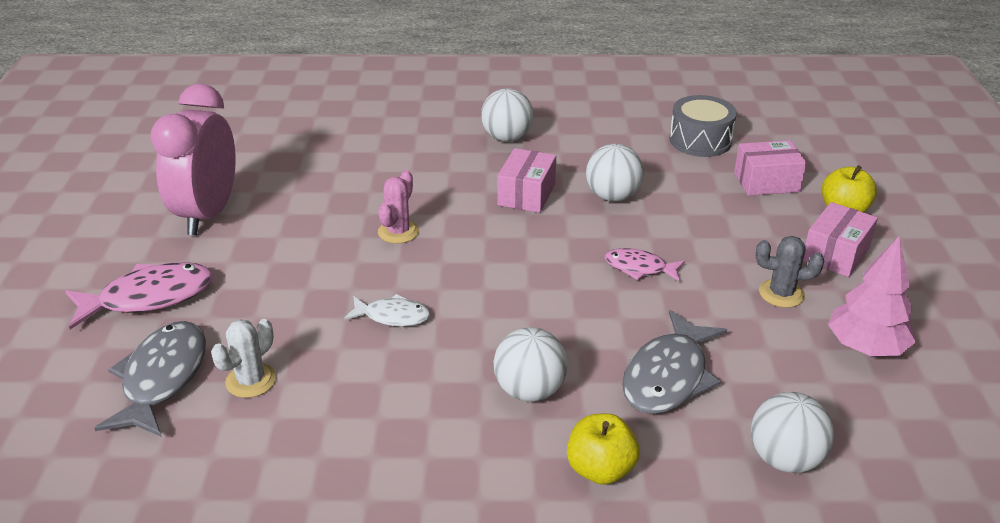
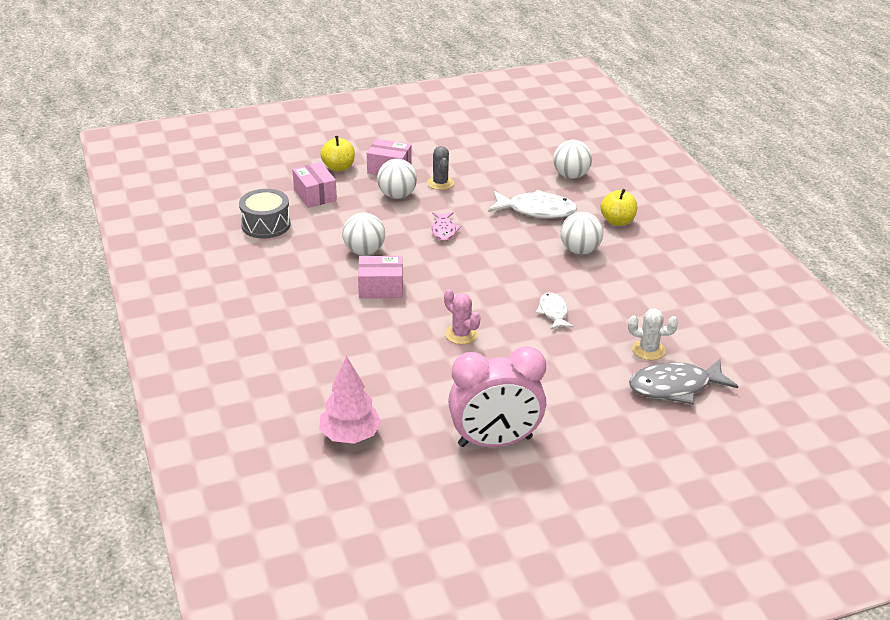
camera: 110 degrees left, 0 degrees up
pink fish [65,262,213,330] -> none
pink cactus [378,170,419,244] -> pink cactus turned 45 degrees clockwise [444,289,481,344]
white ball [481,88,533,142] -> white ball moved to [377,159,417,199]
grey fish [622,310,727,414] -> white fish [488,190,577,219]
pink tree [828,235,916,356] -> pink tree moved to [319,356,382,444]

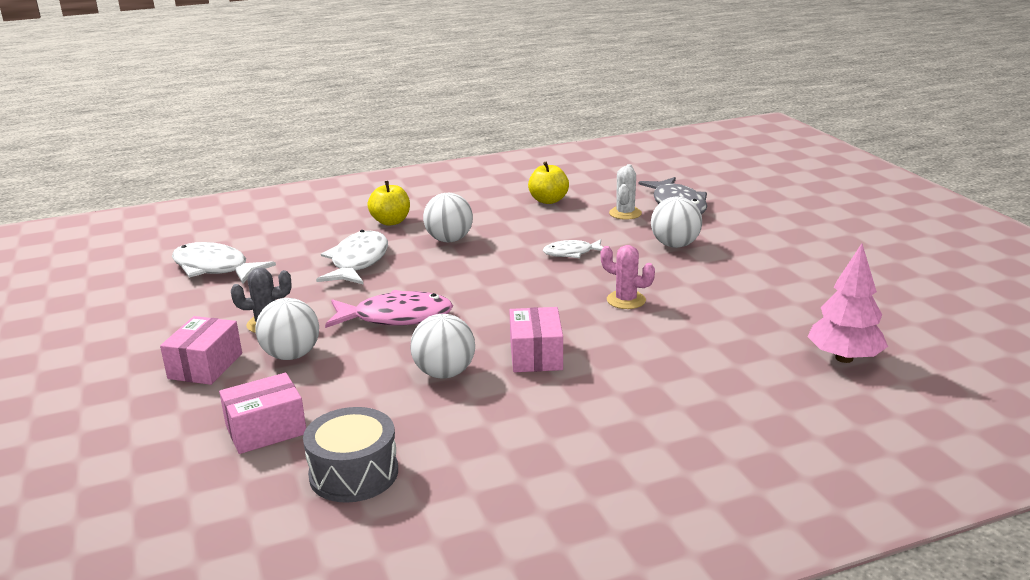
camera: 90 degrees left, 10 degrees down
yellow apple [320,136,355,172] -> yellow apple moved to [528,162,569,204]
pink fish [432,212,461,241] -> pink fish [325,290,453,328], size x1.72
pink cactus [444,289,481,344] -> pink cactus turned 75 degrees clockwise [601,245,655,309]
pink clock [448,346,546,447] -> none
white ball [553,140,592,179] -> white ball moved to [651,197,702,248]
none -> white fish [172,242,276,284]

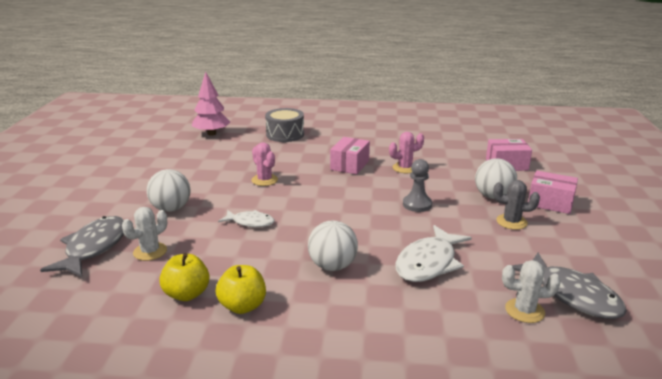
camera: 155 degrees left, 0 degrees up
pink box [160,316,242,385] -> pink box turned 75 degrees clockwise [528,171,578,214]
white fish [172,242,276,284] -> grey fish [511,253,627,319]
grey drum [303,407,398,503] -> grey drum moved to [265,108,304,142]
pink fish [325,290,453,328] -> grey pawn [403,159,432,212]
yellow apple [367,181,410,226] -> yellow apple moved to [216,265,266,314]
white ball [410,314,475,378] -> pink cactus [389,132,424,173]
none -> white cactus [502,260,561,323]

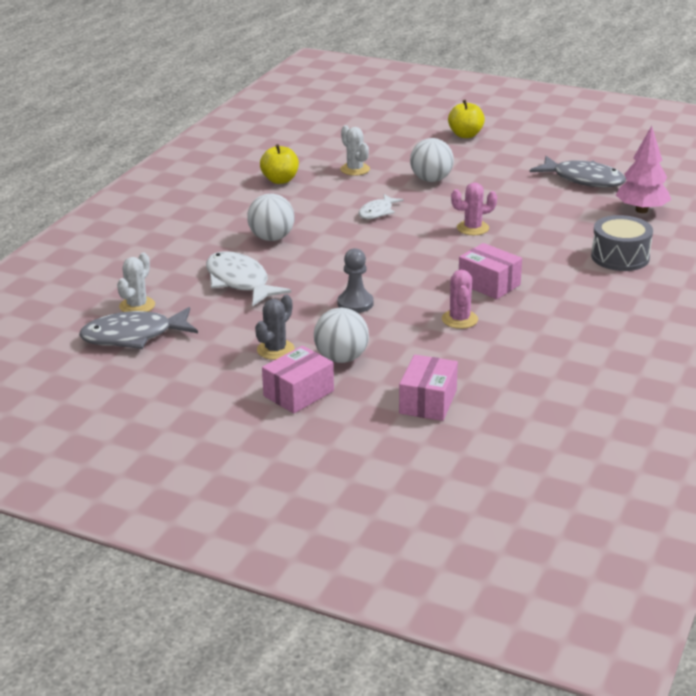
camera: 110 degrees right, 5 degrees up
grey fish [40,216,124,277] -> grey fish moved to [530,156,626,188]
yellow apple [216,265,266,314] -> yellow apple moved to [448,100,485,138]

